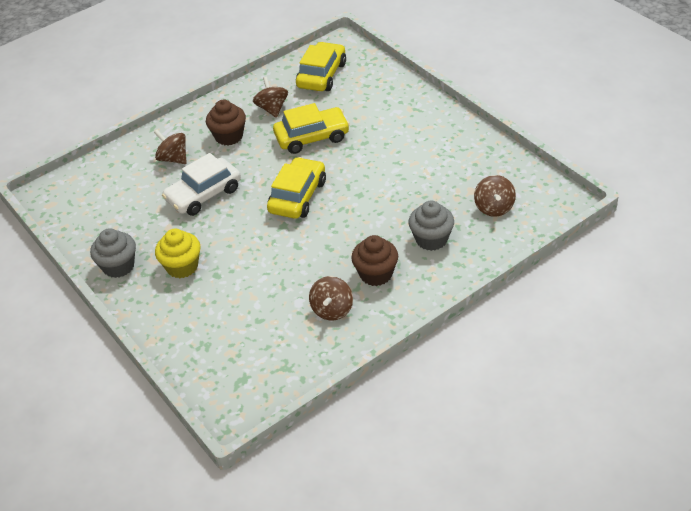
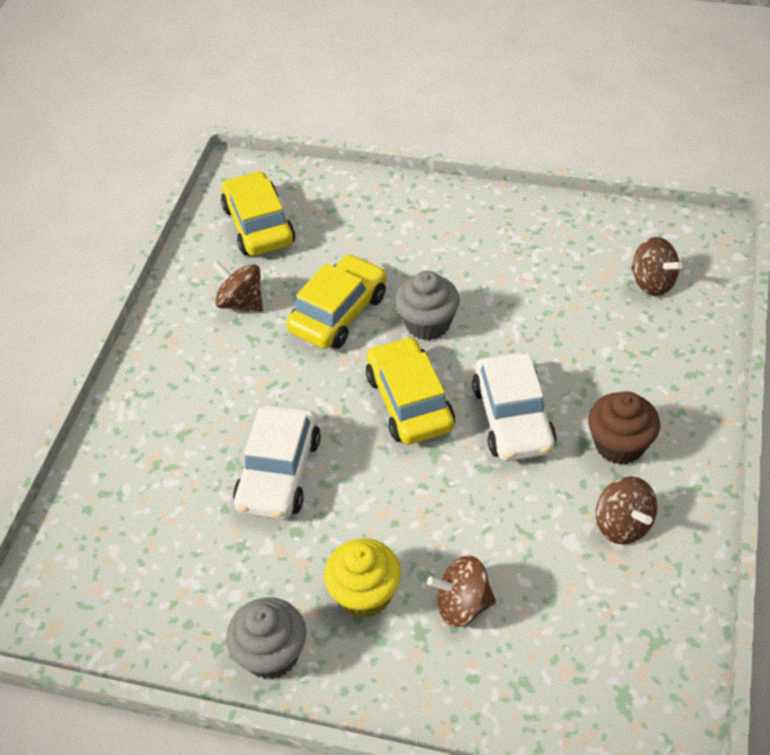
camera: 40 degrees left, 5 degrees up
brown spinning top [154,129,187,164] -> brown spinning top moved to [427,556,496,627]
brown cupcake [206,100,246,146] -> none
grey cupcake [408,201,454,251] -> grey cupcake moved to [395,271,460,340]
none -> white car [472,353,557,461]

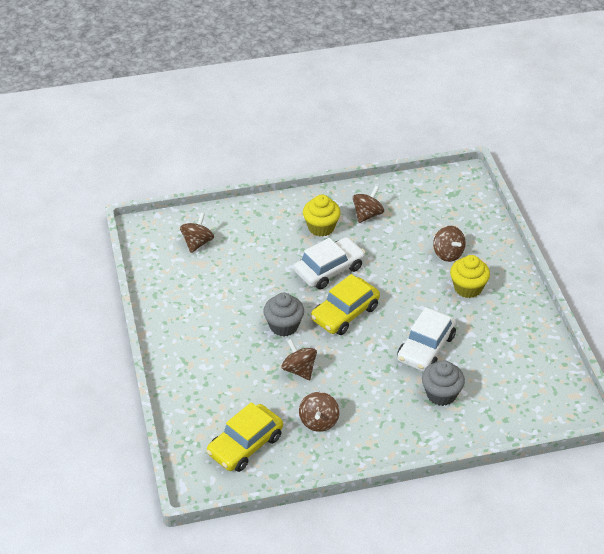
camera: 120 degrees left, 5 degrees down
grey cupcake [226,597,306,679] -> grey cupcake moved to [422,361,465,406]
white car [233,405,321,519] -> white car turned 135 degrees clockwise [397,307,456,372]
yellow car [286,254,387,349] -> brown spinning top [282,339,317,380]
brown cupcake [588,391,660,465] -> yellow cupcake [303,195,341,237]

